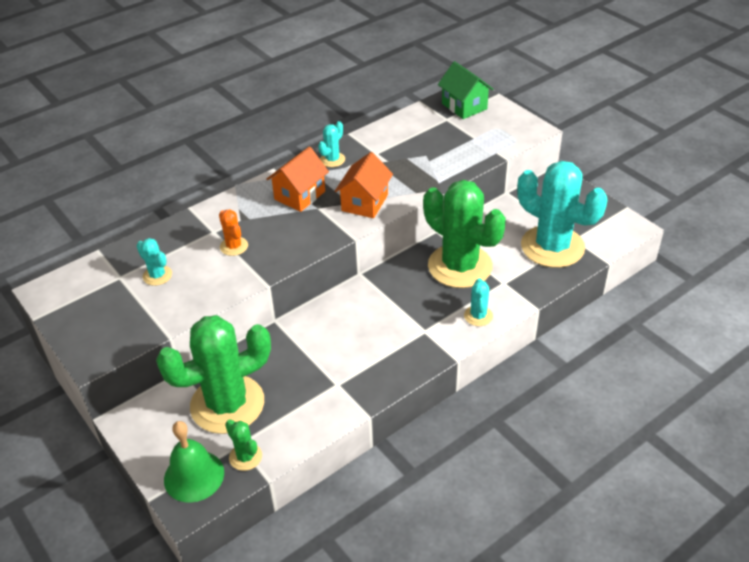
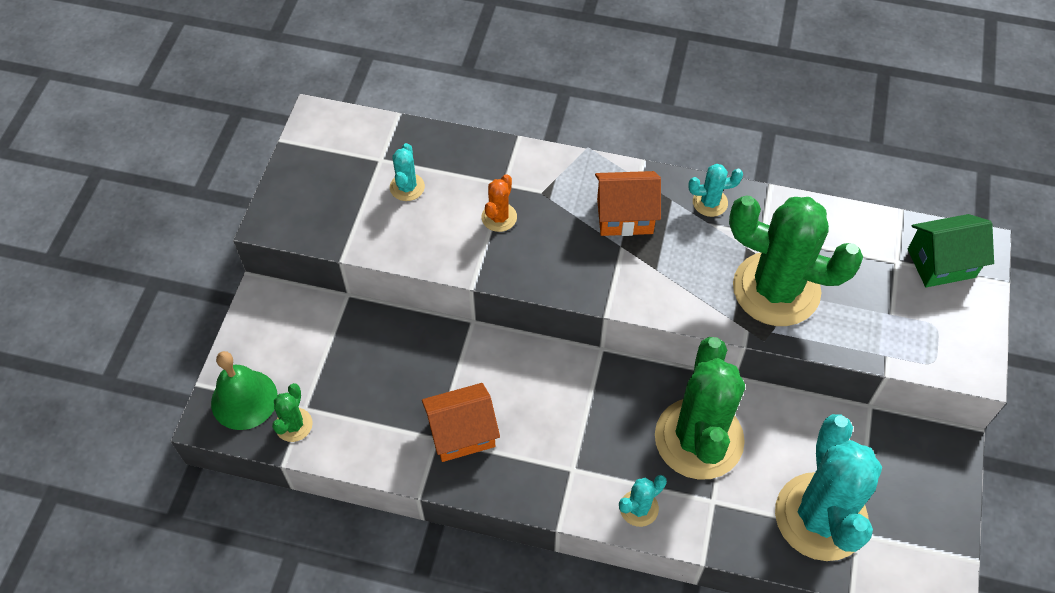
camera: 50 degrees right, 15 degrees up
green cactus [156,315,271,434] -> green cactus moved to [729,196,863,326]
orange house [335,152,393,218] -> orange house moved to [422,383,500,462]
green house [438,61,493,119] -> green house turned 60 degrees clockwise [908,214,994,287]

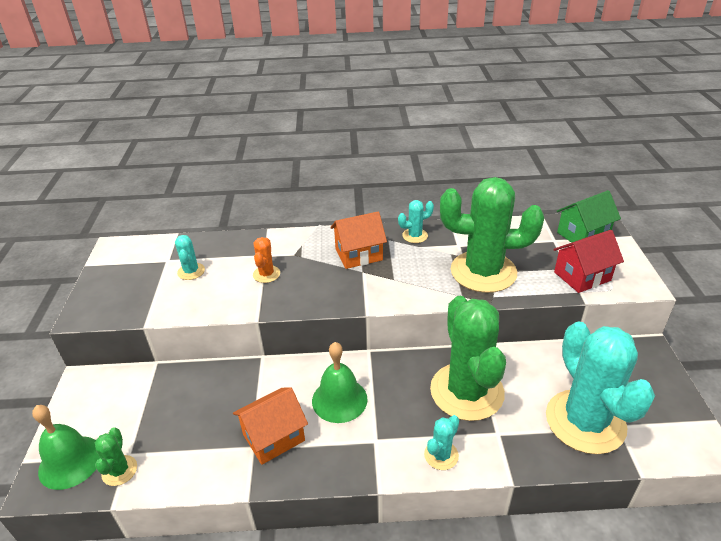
camera: 15 degrees left, 20 degrees down
none -> green bell [312,342,368,423]
none -> red house [553,230,624,293]

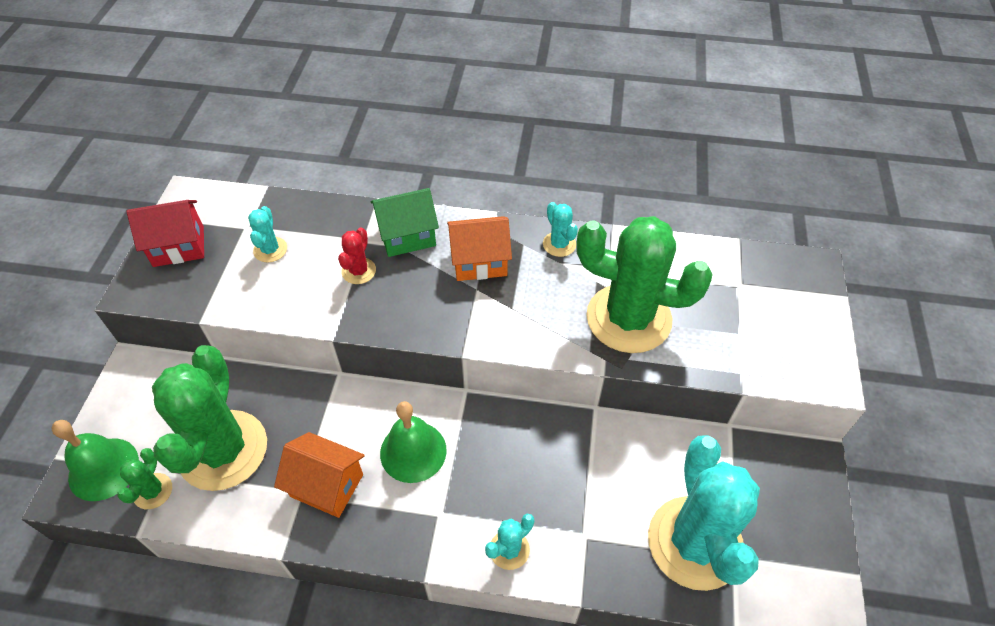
camera: 10 degrees right, 15 degrees up
orange house [233,388,308,465] -> orange house turned 45 degrees clockwise [274,432,365,518]
orange cactus [253,237,280,283] -> red cactus [338,227,376,284]
turquoise cactus [398,200,434,243] -> turquoise cactus turned 75 degrees clockwise [543,202,578,257]
green cactus [430,296,506,421] -> green cactus moved to [152,345,267,491]
red house [553,230,624,293] -> red house moved to [127,200,204,267]
green house [557,190,621,243] -> green house moved to [371,188,439,257]

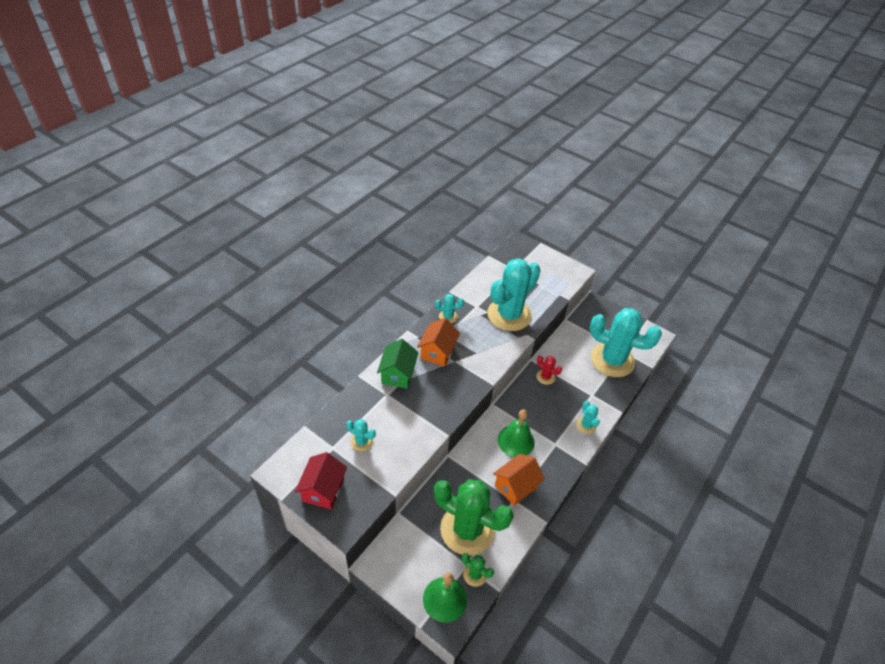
camera: 65 degrees left, 5 degrees down
red cactus [338,227,376,284] -> red cactus moved to [536,356,562,385]
green cactus [576,216,712,353] -> turquoise cactus [487,258,541,331]

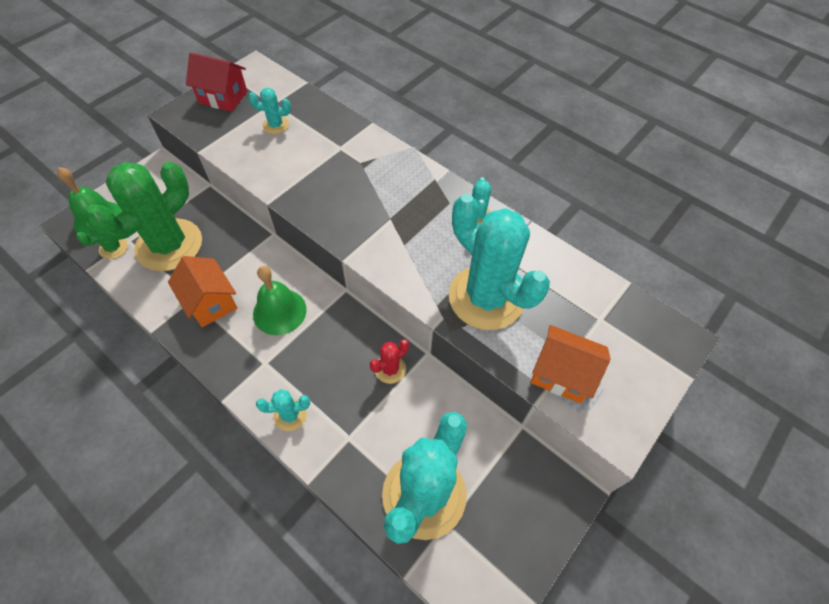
camera: 95 degrees right, 10 degrees up
turquoise cactus [346,419,376,452] -> turquoise cactus turned 60 degrees clockwise [248,88,291,134]
green house [377,339,419,389] -> none
orange house [417,318,460,367] -> orange house moved to [531,325,611,403]

